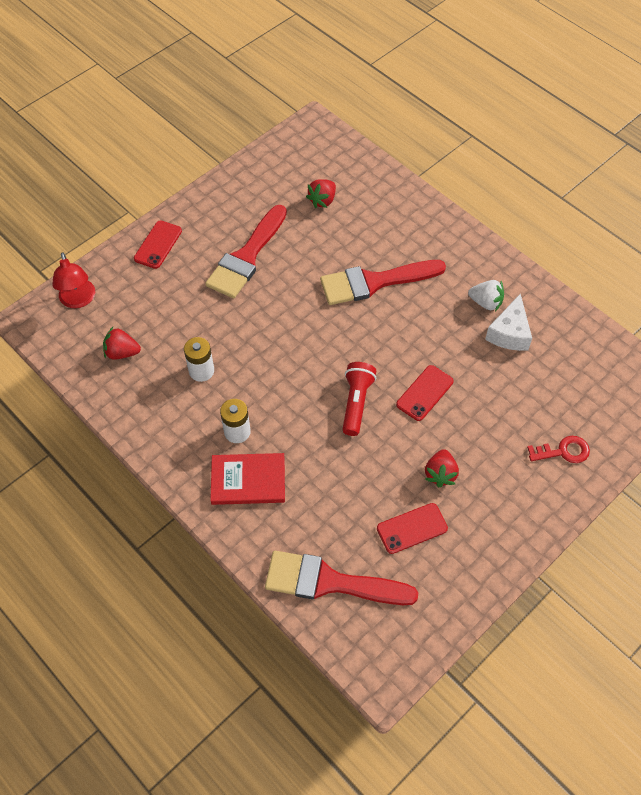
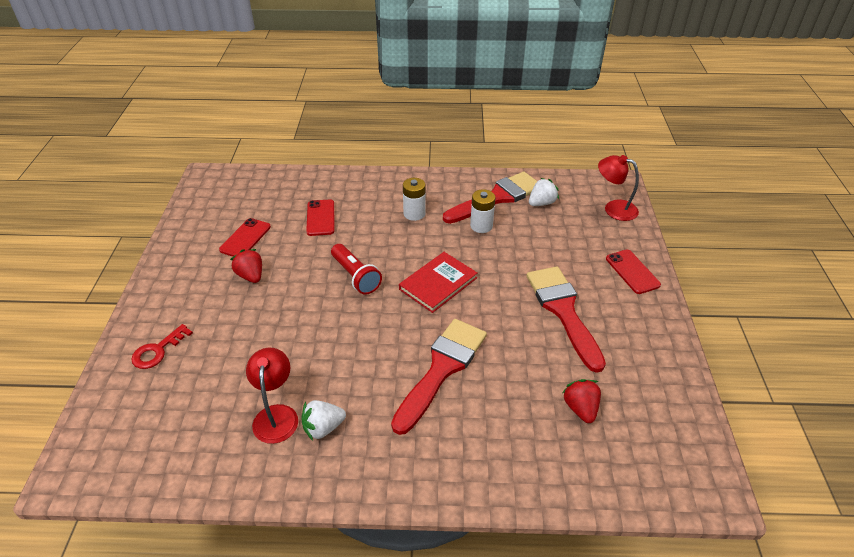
camera: 135 degrees right, 15 degrees down
red strawberry [103,327,141,360] -> white strawberry [529,178,559,206]
red book [210,453,285,505] -> red book moved to [399,252,477,313]
red brush [265,551,418,605] -> red brush moved to [443,172,537,224]
red phone [396,365,454,421] -> red phone moved to [306,199,334,236]
white cheese [485,293,532,351] -> red lamp [246,348,298,444]

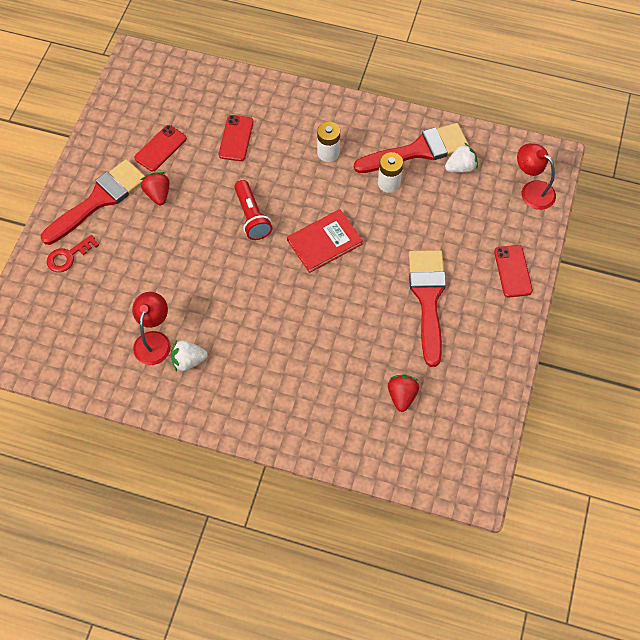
camera: 15 degrees right, 20 degrees up
red brush [391,319,487,435] -> red brush moved to [41,159,145,245]

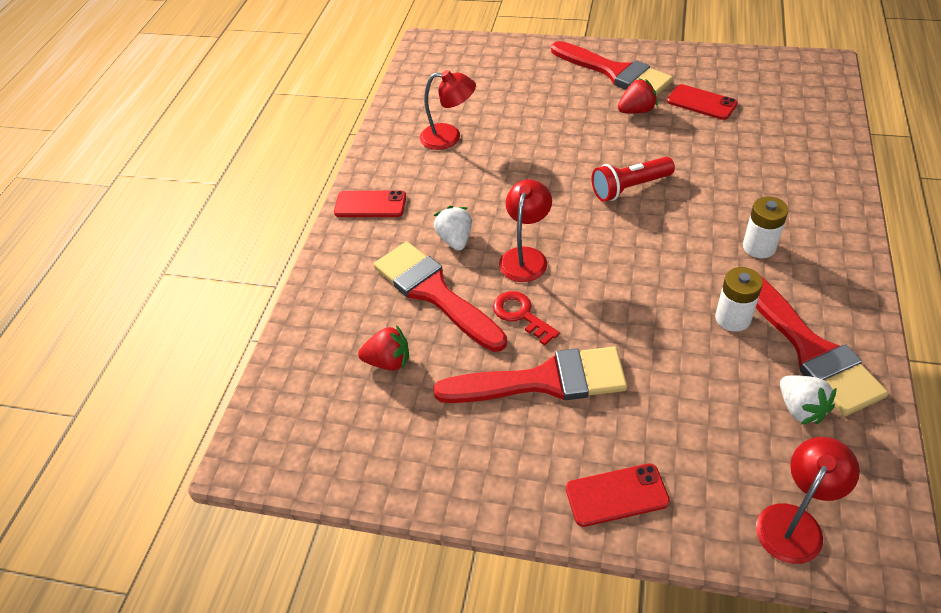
camera: 90 degrees right, 15 degrees down
red key [47,235,99,272] -> red key moved to [493,291,560,345]
white strawberry [171,340,208,372] -> white strawberry moved to [434,206,472,251]
red phone [219,115,254,161] -> red phone moved to [334,190,406,217]
red book [287,209,363,273] -> none
none -> red brush [374,242,507,352]
none -> red lamp [499,179,552,282]

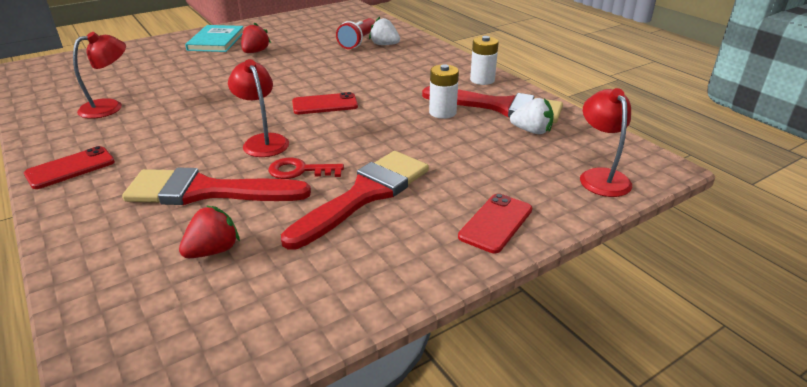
camera: 50 degrees left, 15 degrees down
white strawberry [434,206,472,251] -> white strawberry moved to [369,17,400,45]
red brush [551,41,673,96] -> turquoise book [185,25,244,52]
red flashlight [592,157,675,202] -> red flashlight moved to [336,18,375,49]
red phone [667,84,738,120] -> red phone moved to [292,92,358,114]
white battery [743,196,788,258] -> white battery moved to [470,36,499,85]

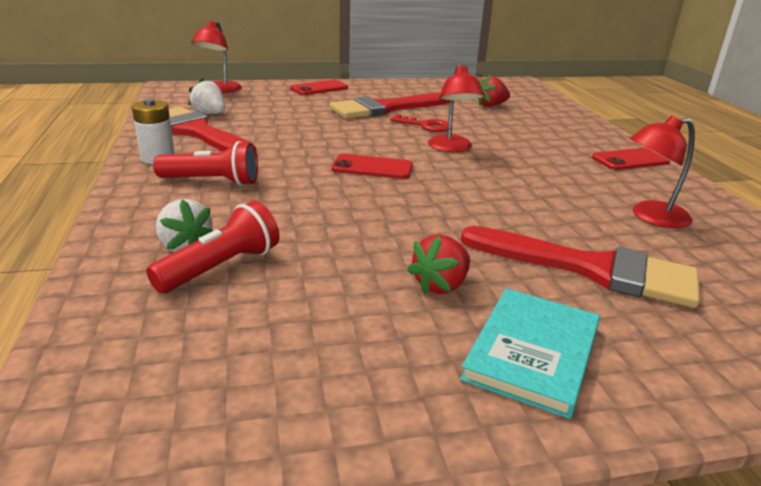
camera: 160 degrees left, 5 degrees down
red brush [122,168,311,205] -> red brush moved to [461,226,700,308]
white battery [429,64,459,119] -> none
none -> red flashlight [153,141,258,186]

